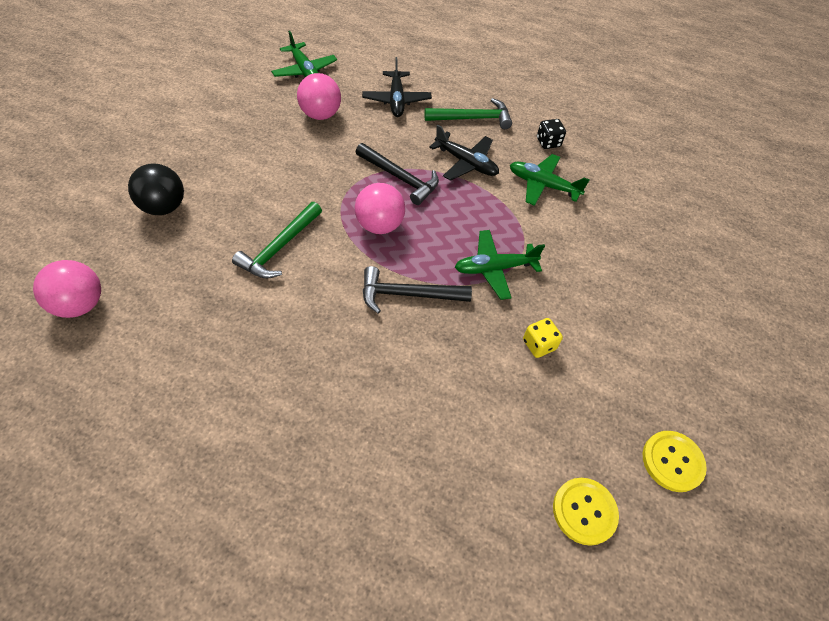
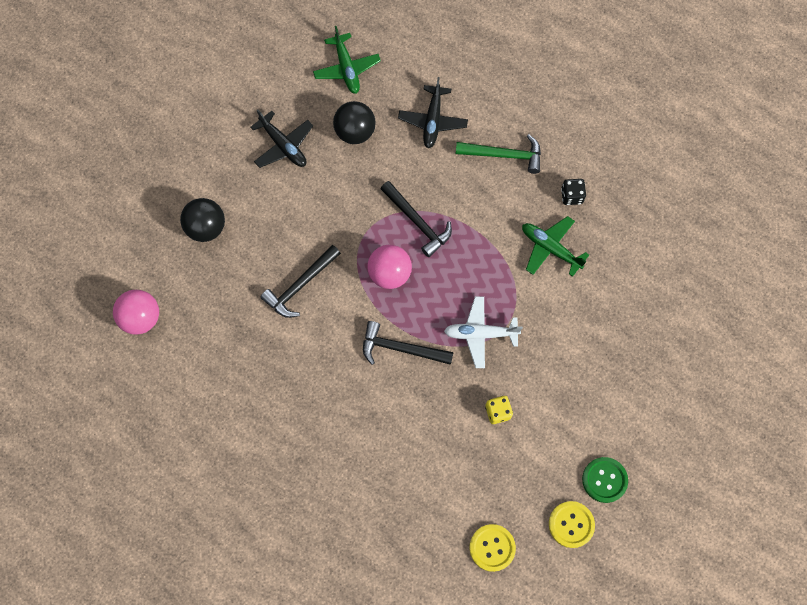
camera: 15 degrees right, 15 degrees up
green hammer [232,202,322,279] -> black hammer [260,245,341,318]
pink ball [297,73,341,120] -> black ball [333,101,376,144]
black plane [429,125,499,181] -> black plane moved to [250,110,313,168]
green plane [455,230,545,300] -> white plane [444,296,523,368]
none -> green button [582,457,628,503]

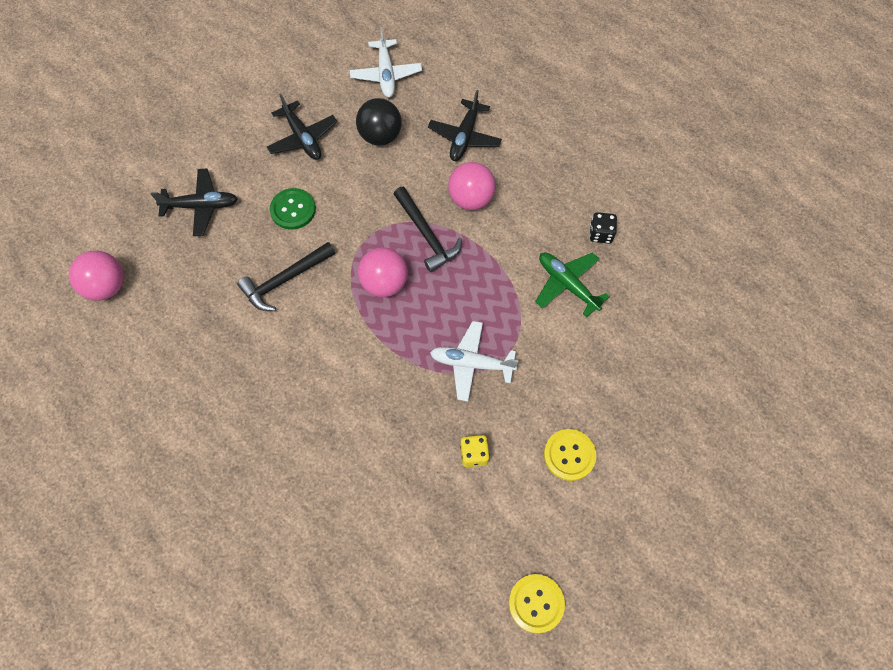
camera: 10 degrees right, 5 degrees down
black ball [180,198,225,242] -> black plane [151,169,238,236]
green plane [313,26,381,94] -> white plane [350,27,422,98]
black hammer [363,321,454,365] -> none
green hammer [455,134,541,174] -> none
yellow button [470,524,516,572] -> yellow button moved to [544,429,596,481]
green button [582,457,628,503] -> green button moved to [270,188,316,229]
none -> pink ball [448,162,496,210]

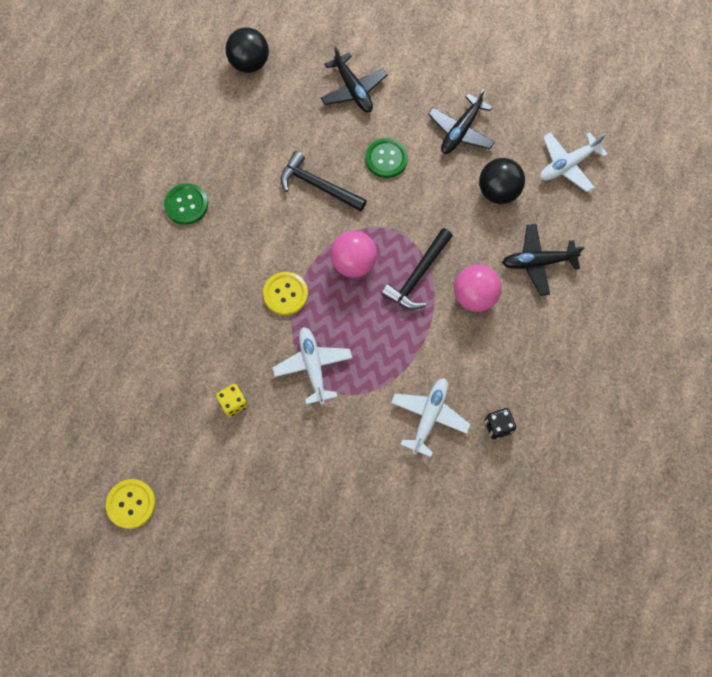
camera: 65 degrees right, 5 degrees up
pink ball [69,251,124,301] -> black ball [226,27,269,73]
green plane [535,252,610,317] -> white plane [391,378,470,457]
yellow button [544,429,596,481] -> yellow button moved to [263,272,308,315]
none -> green button [164,183,208,225]

